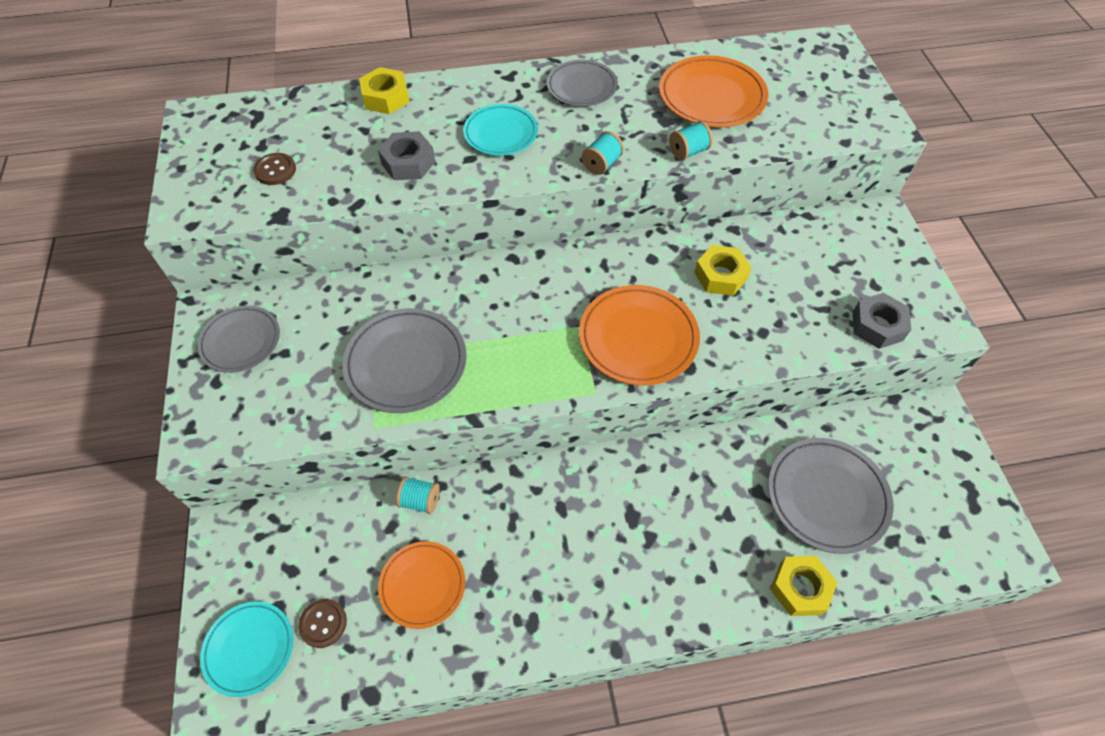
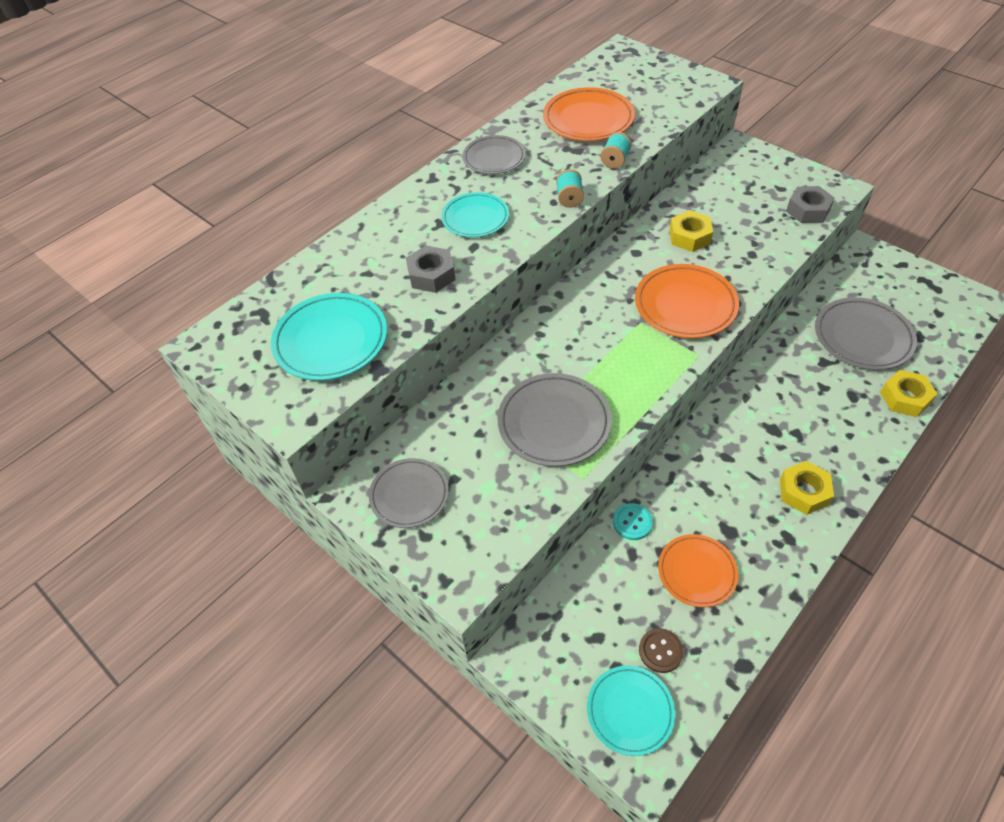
camera: 35 degrees left, 5 degrees down
brown button [253,153,296,185] -> turquoise plate [271,293,387,381]
yellow nut [359,67,410,114] -> yellow nut moved to [780,461,834,515]
turquoise spool [396,476,440,514] -> turquoise button [613,503,653,540]

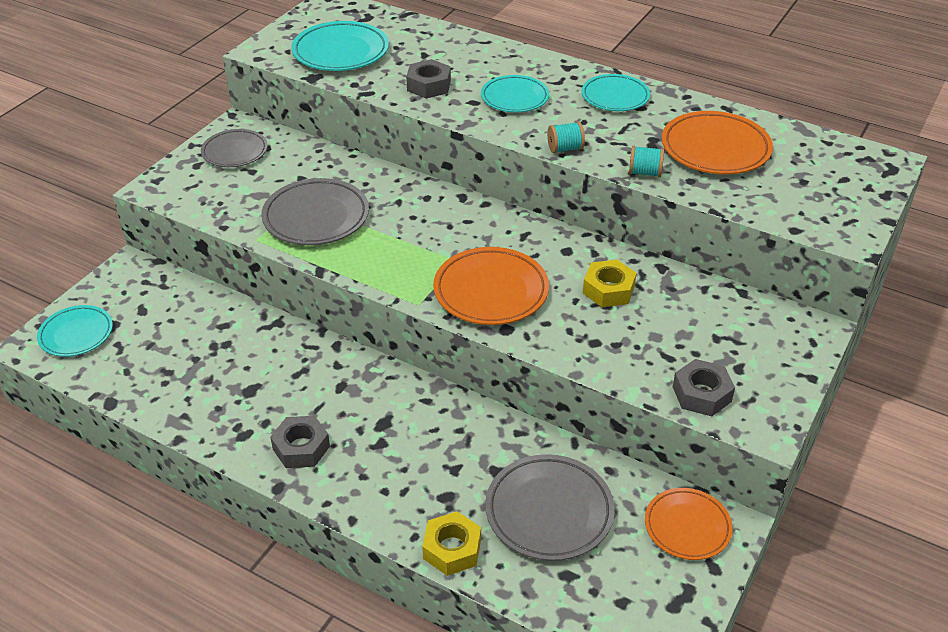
camera: 75 degrees right, 10 degrees down
grey plate [463,135,526,174] -> turquoise plate [582,74,650,111]
turquoise button [613,503,653,540] -> none
brown button [639,628,683,673] -> none
orange plate [658,534,738,607] -> orange plate moved to [645,488,733,560]
yellow nut [780,461,834,515] -> grey nut [270,416,330,468]

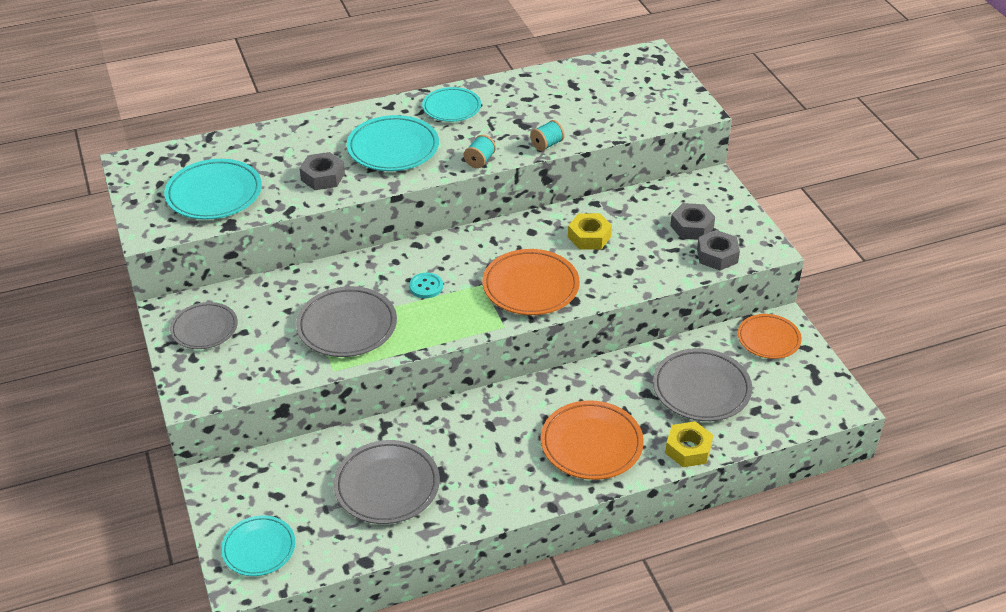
camera: 50 degrees left, 0 degrees up
grey nut [270,416,330,468] -> grey nut moved to [670,203,715,240]
turquoise plate [481,75,549,112] -> turquoise plate [347,115,439,171], size x1.50
orange plate [662,111,773,174] -> orange plate moved to [541,400,644,480]
none -> grey plate [333,440,440,524]
none -> turquoise button [409,273,443,298]

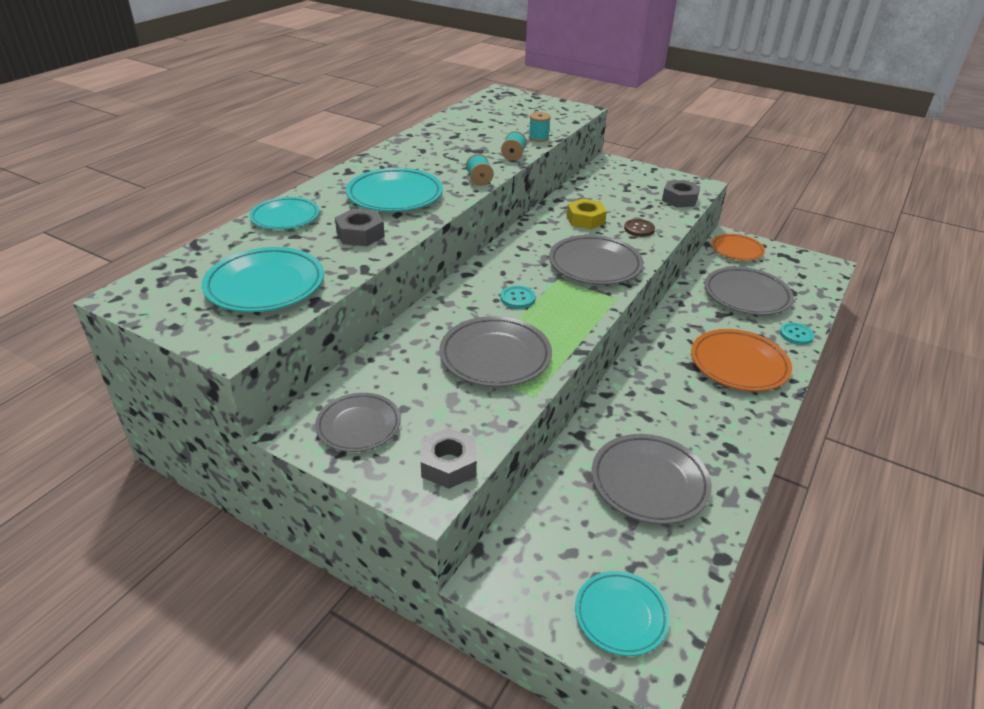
camera: 40 degrees left, 5 degrees down
turquoise plate [422,87,481,122] -> turquoise plate moved to [250,197,319,230]
orange plate [483,249,580,315] -> grey plate [549,235,643,285]
yellow nut [665,421,713,467] -> turquoise button [780,323,814,345]
grey nut [670,203,715,240] -> grey nut moved to [421,428,477,489]
none -> turquoise spool [529,112,551,142]
none -> brown button [624,219,655,237]

